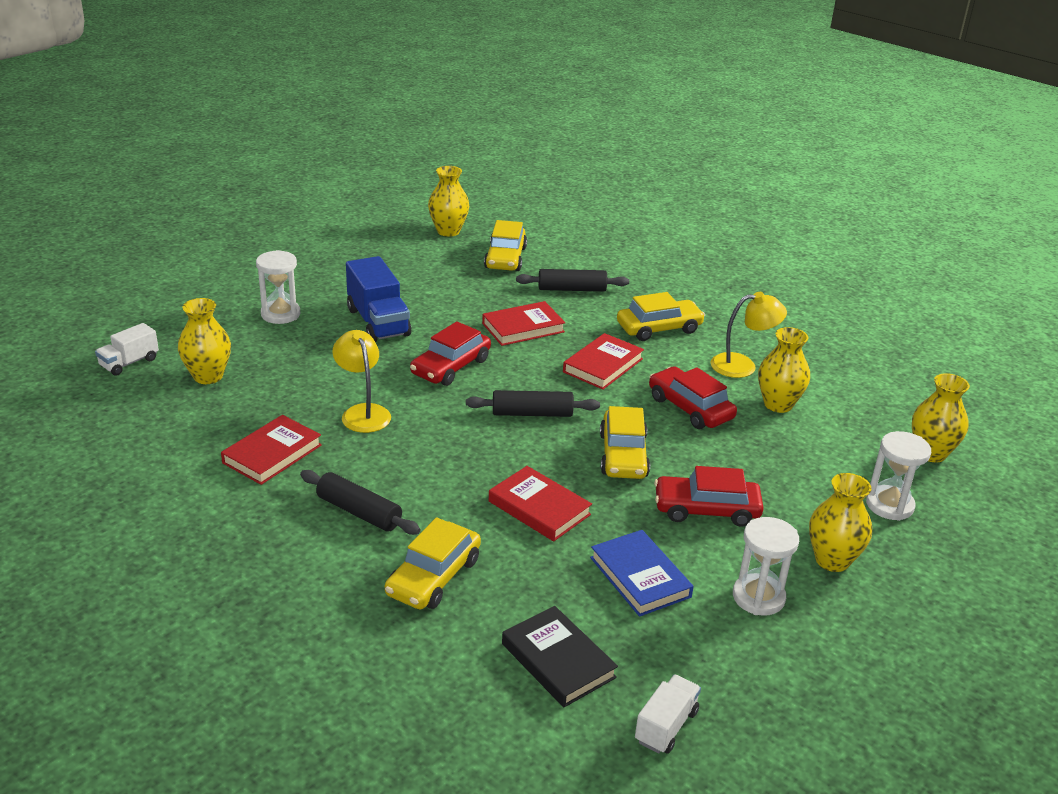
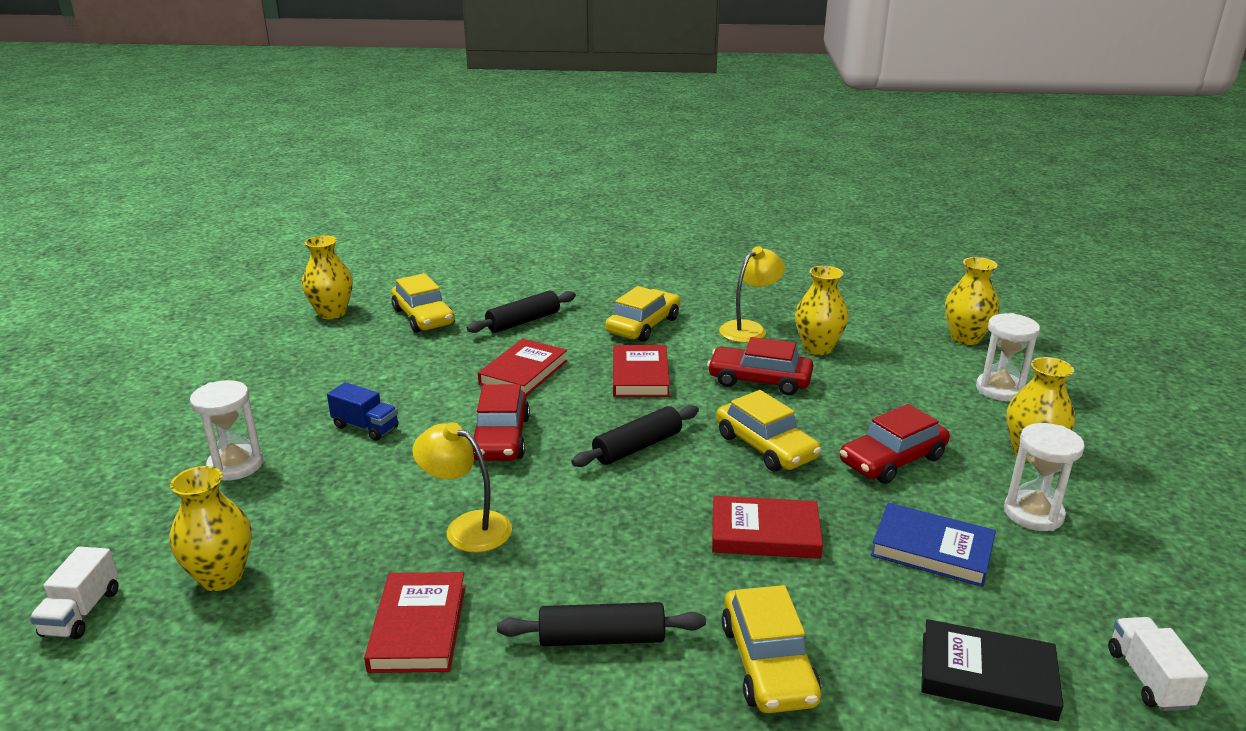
camera: 35 degrees left, 5 degrees down
blue truck [346,256,411,342] -> blue truck [327,382,399,441], size x0.58

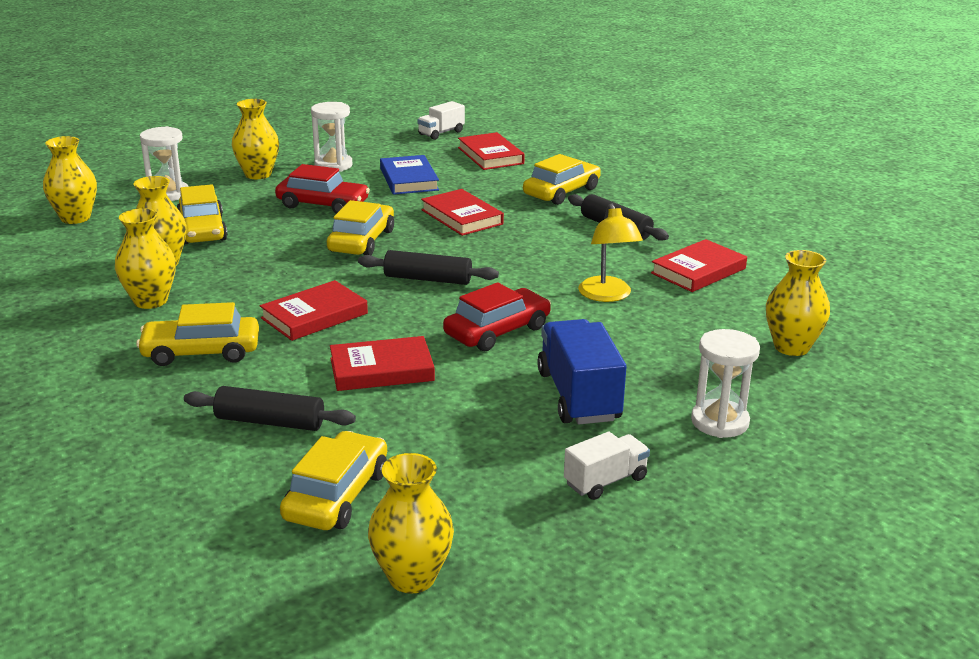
camera: 130 degrees left, 0 degrees up
white truck [30,547,118,639] -> white truck moved to [564,432,650,500]
blue truck [327,382,399,441] -> blue truck [537,319,626,424], size x1.73
red car [707,337,813,395] -> none
yellow lamp [719,246,785,343] -> yellow vase [115,208,176,309]
black book [921,619,1063,721] -> red book [458,132,525,170]
none -> yellow car [177,184,228,244]

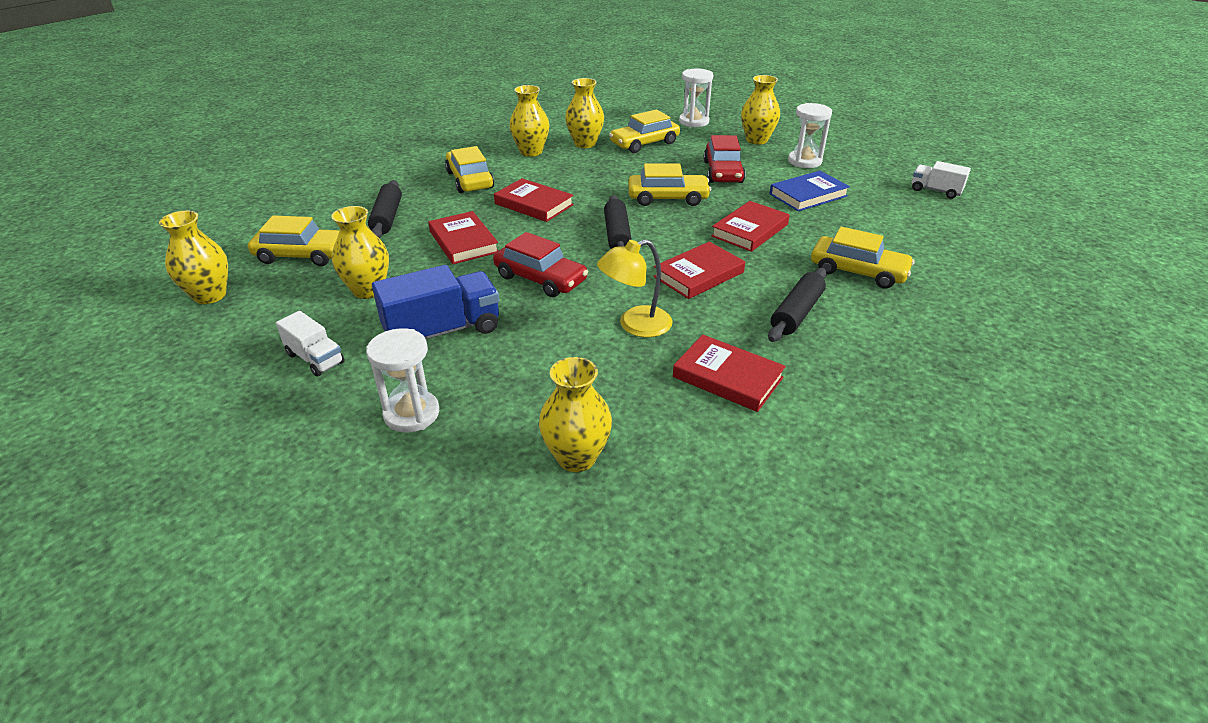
camera: 75 degrees right, 10 degrees up
yellow vase [43,136,97,224] -> yellow vase moved to [331,206,389,299]
red book [458,132,525,170] -> red book moved to [653,242,745,299]

